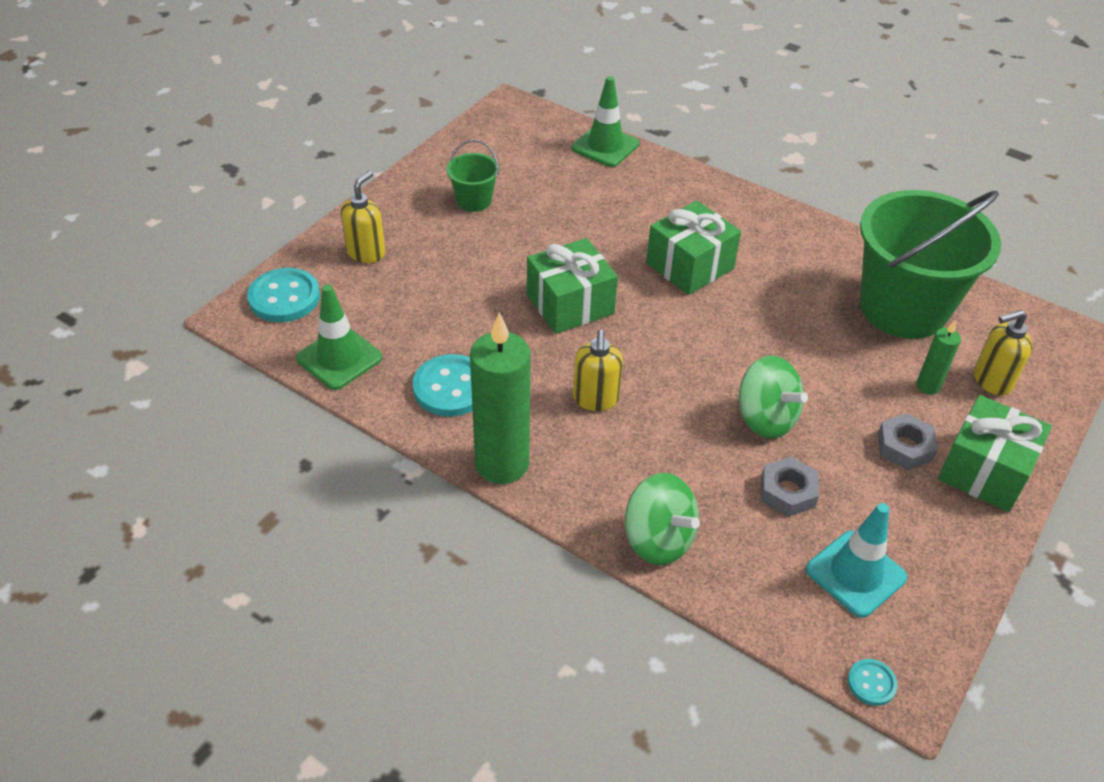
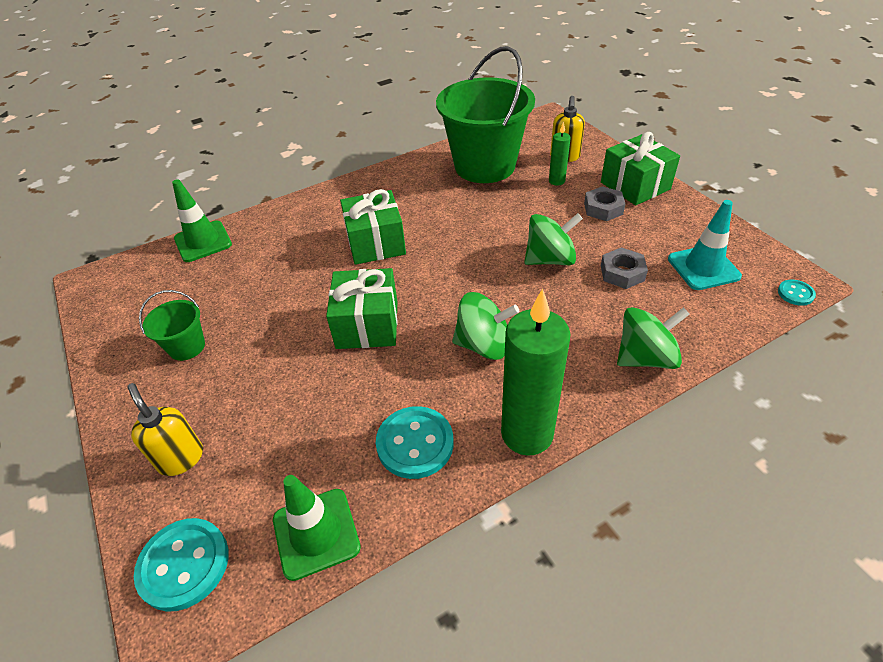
camera: 60 degrees left, 0 degrees up
yellow soap dispenser [573,330,623,411] -> green spinning top [452,292,519,360]

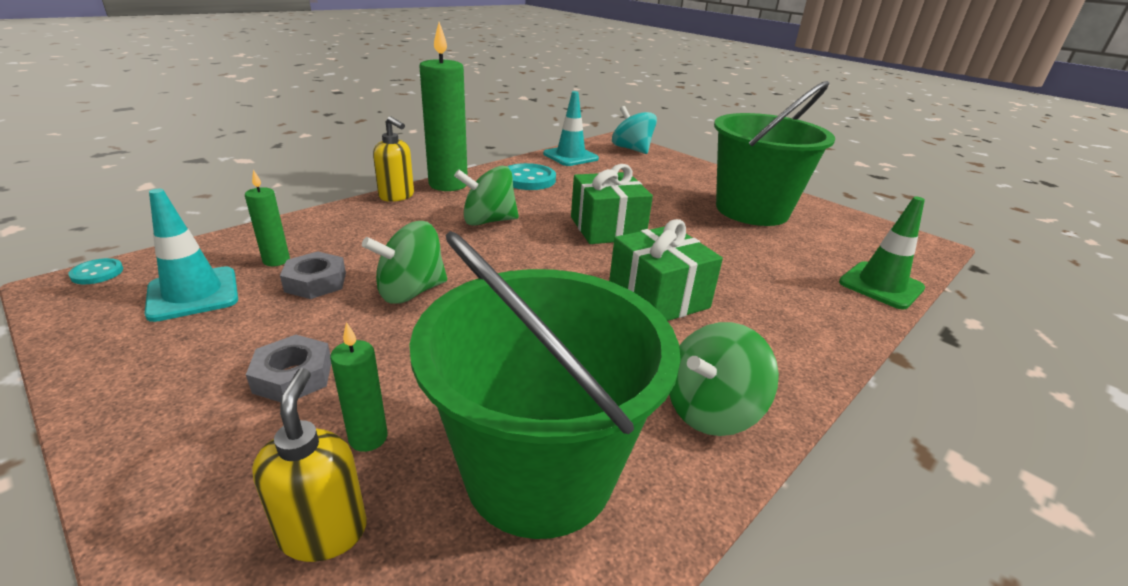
camera: 160 degrees right, 15 degrees down
yellow soap dispenser [127,383,203,476] -> yellow soap dispenser moved to [373,116,414,202]
turquoise button [134,518,229,612] -> turquoise spinning top [612,106,657,154]
green bucket [139,290,205,361] -> green bucket [714,81,835,226], size x2.28
green traffic cone [273,475,361,581] -> turquoise traffic cone [543,91,599,166]
green gift [601,132,680,206] -> none
green spinning top [617,307,690,369] -> green spinning top moved to [669,322,779,436]
none -> green candle [245,169,290,266]

